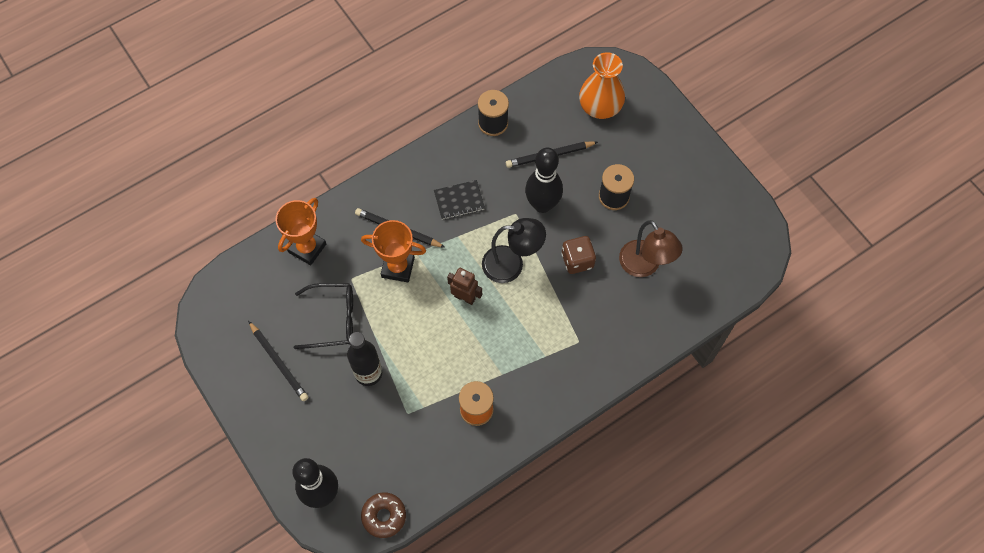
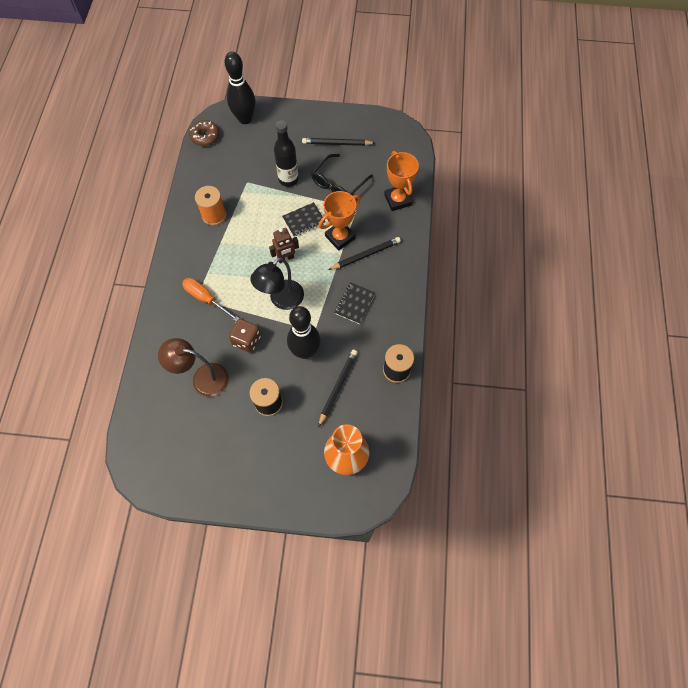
camera: 130 degrees right, 0 degrees up
none -> orange screwdriver [182,278,240,322]
none -> black notebook [282,202,326,237]

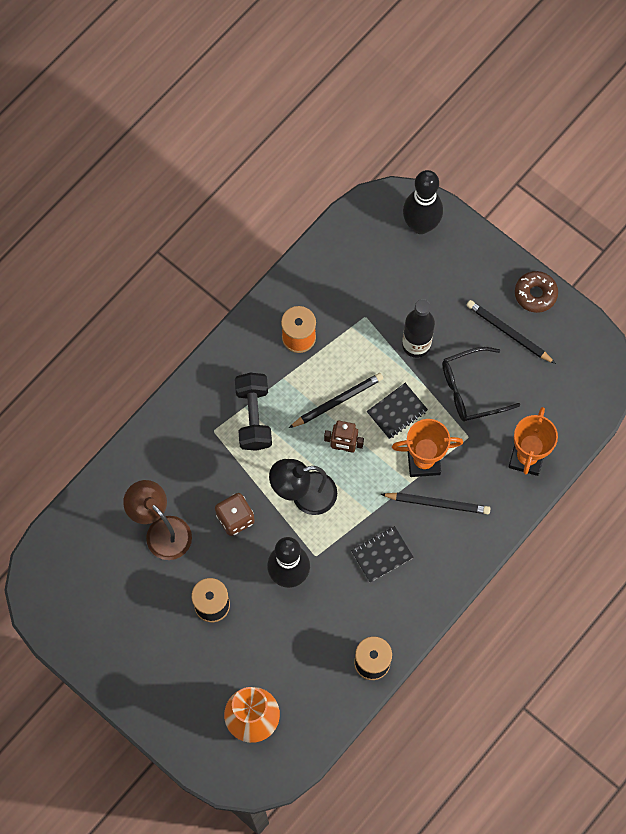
camera: 35 degrees right, 5 degrees up
orange screwdriver [182,278,240,322] -> none
brown donut [189,120,219,146] -> brown donut moved to [515,271,558,313]
black notebook [282,202,326,237] -> black notebook turned 45 degrees counterclockwise [367,383,428,439]
black pencil [318,350,358,427] -> black pencil moved to [289,373,383,428]
none -> black dumbbell [235,373,272,451]

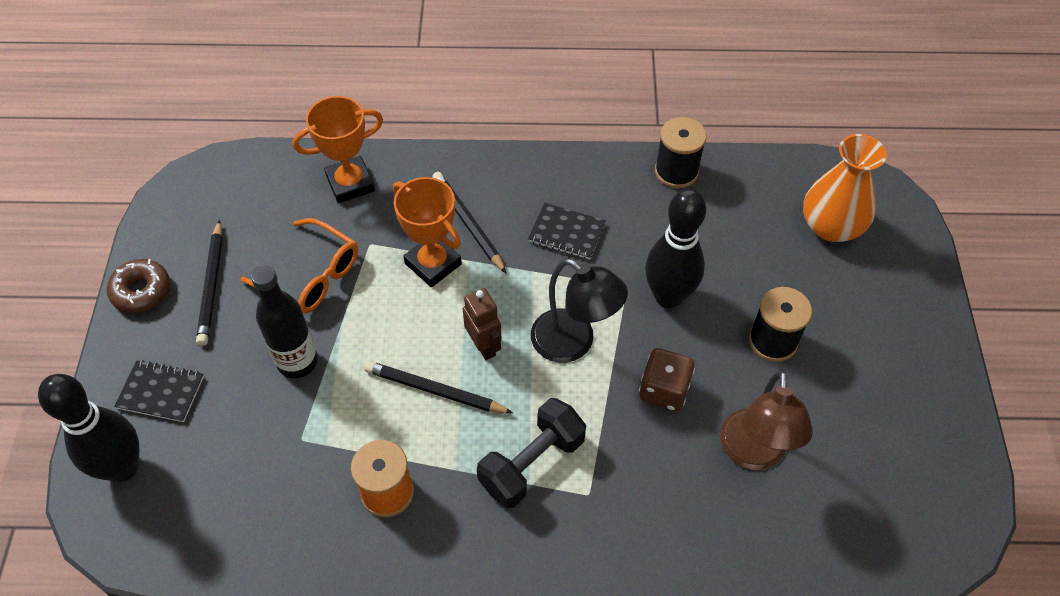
camera: 130 degrees left, 15 degrees down
black notebook [367,383,428,439] -> black notebook moved to [114,360,204,422]
black glasses [442,347,520,422] -> orange glasses [240,218,358,313]

